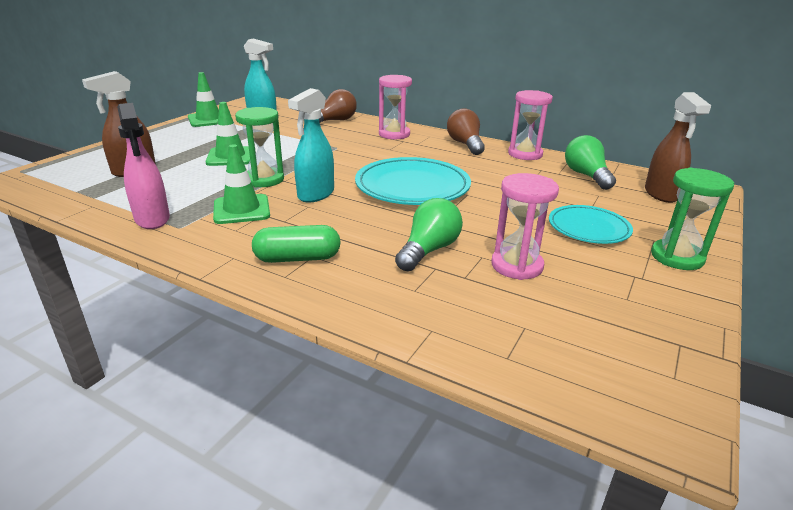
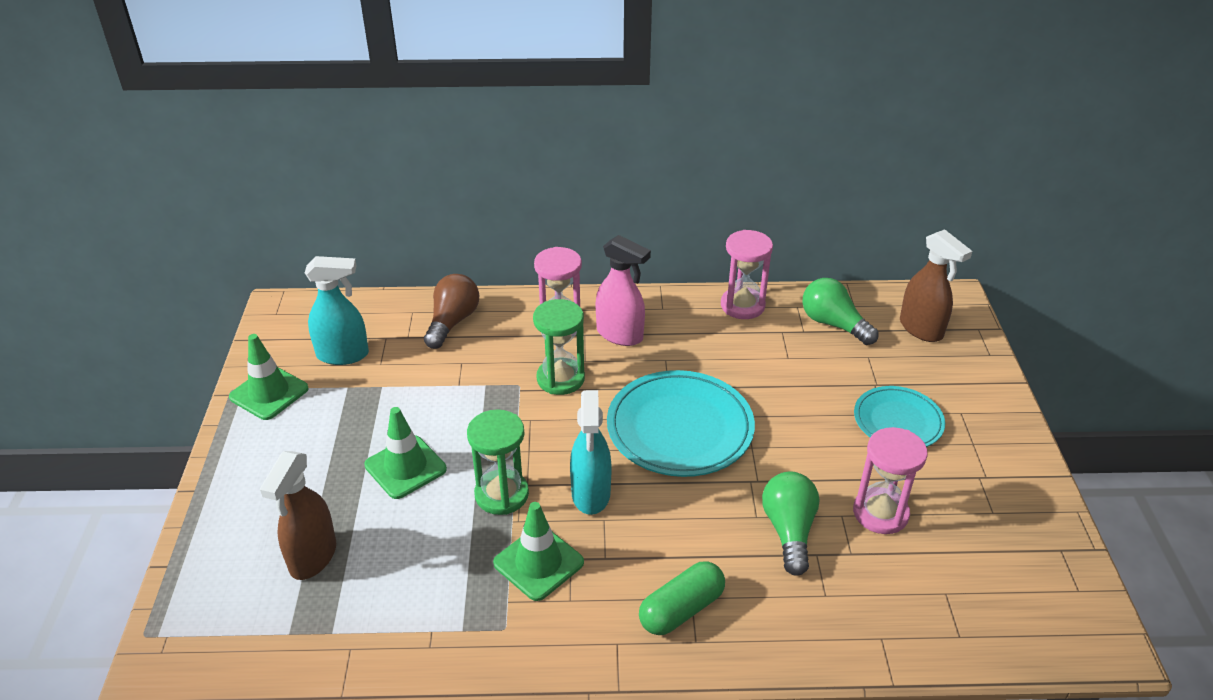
camera: 30 degrees left, 10 degrees up
pink spray bottle [117,103,170,229] -> pink spray bottle moved to [596,235,651,346]
brown light bulb [447,108,485,155] -> none
green hourglass [651,168,734,270] -> green hourglass moved to [533,299,585,395]

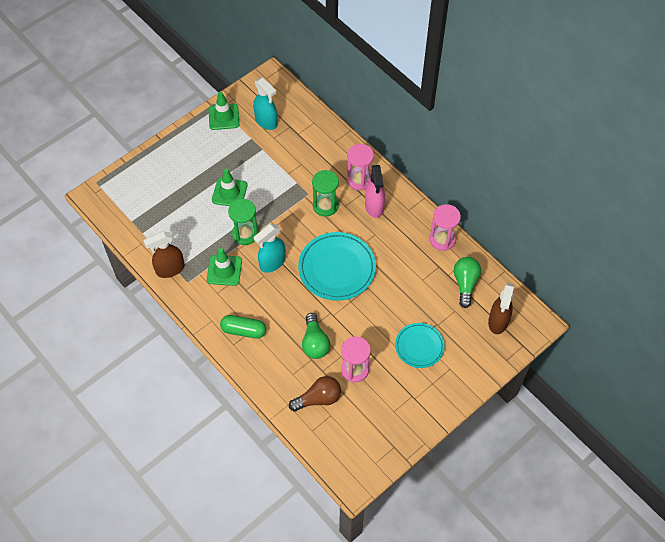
camera: 50 degrees right, 20 degrees up
brown spray bottle [260,451,336,580] -> brown spray bottle moved to [143,231,185,278]
brown light bulb [424,274,479,349] -> brown light bulb moved to [289,376,341,412]
green light bulb [762,472,819,576] -> green light bulb turned 120 degrees clockwise [302,313,330,359]

